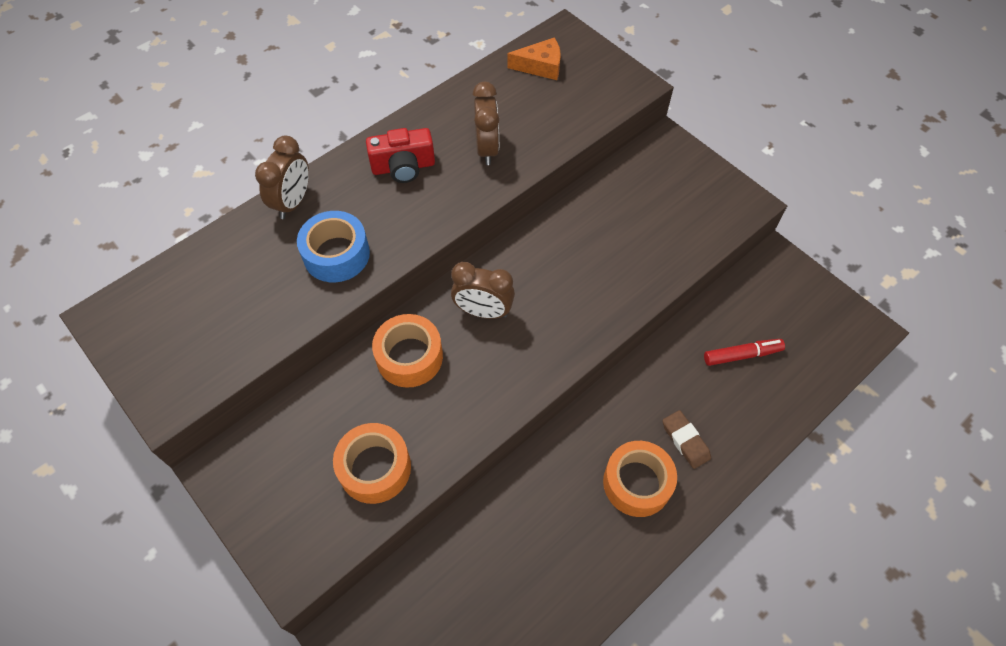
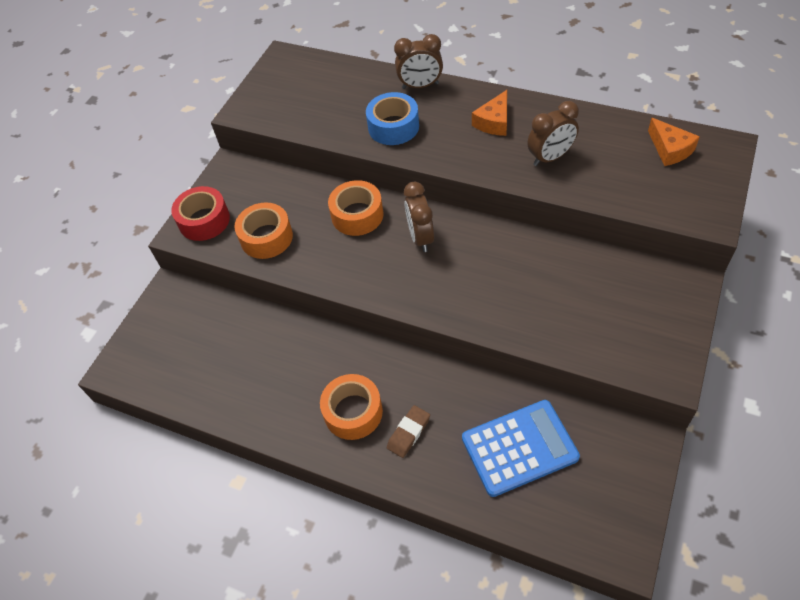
camera: 70 degrees right, 5 degrees down
red camera [366,128,435,183] -> orange cheese [472,90,507,136]
red marker [704,339,785,366] -> blue calculator [462,400,580,497]
none -> red tape [171,186,230,241]

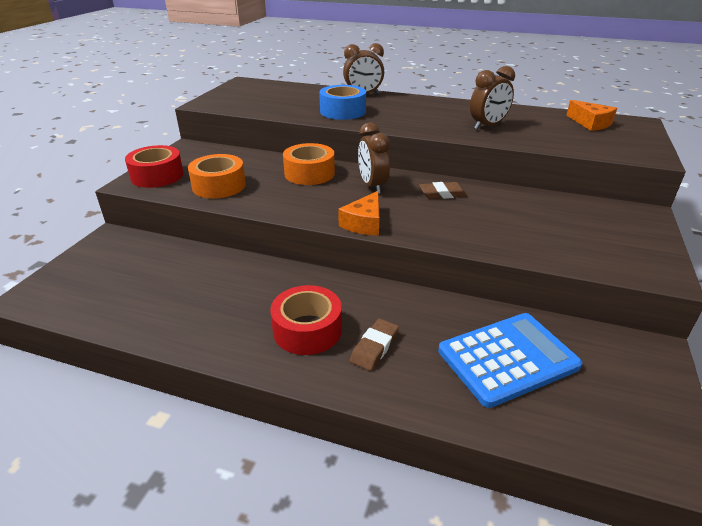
camera: 10 degrees left, 20 degrees down
orange tape [320,374,383,440] -> red tape [270,285,342,355]
orange cheese [472,90,507,136] -> orange cheese moved to [338,191,379,236]
none -> brown eraser [419,182,467,199]

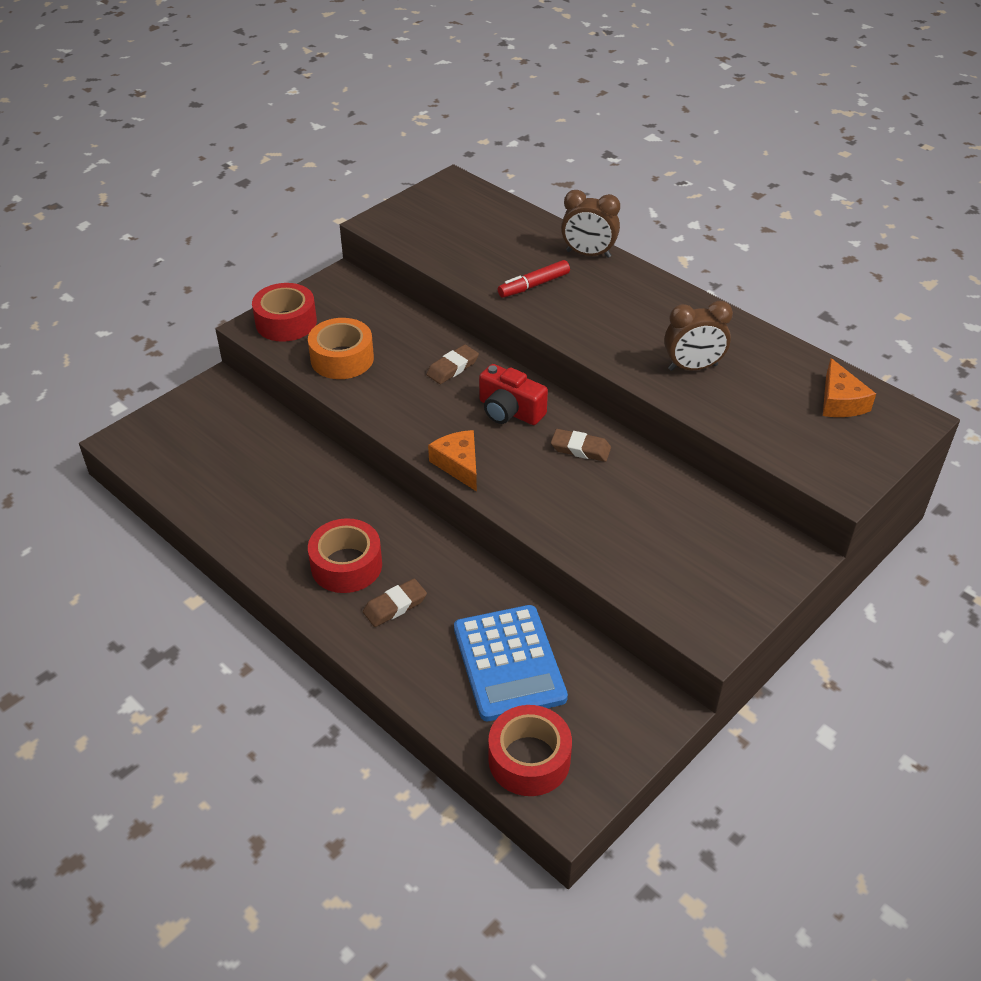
camera: 25 degrees right, 10 degrees up
orange tape [283,143,335,185] -> brown eraser [426,345,479,384]
blue tape [319,85,366,120] -> red marker [498,260,570,298]
orange cheese [338,191,379,236] -> orange cheese turned 105 degrees clockwise [428,430,477,491]
brown clock [358,123,390,194] -> red camera [479,364,548,425]
blue calculator [438,313,582,408] -> blue calculator turned 75 degrees clockwise [454,605,568,721]
none -> red tape [488,705,572,796]

